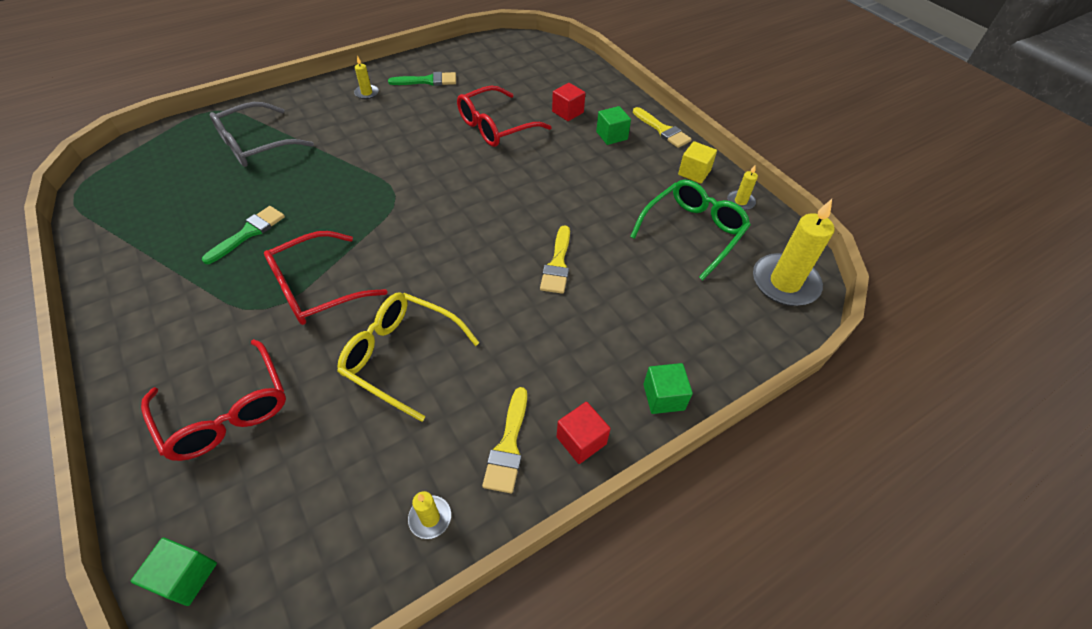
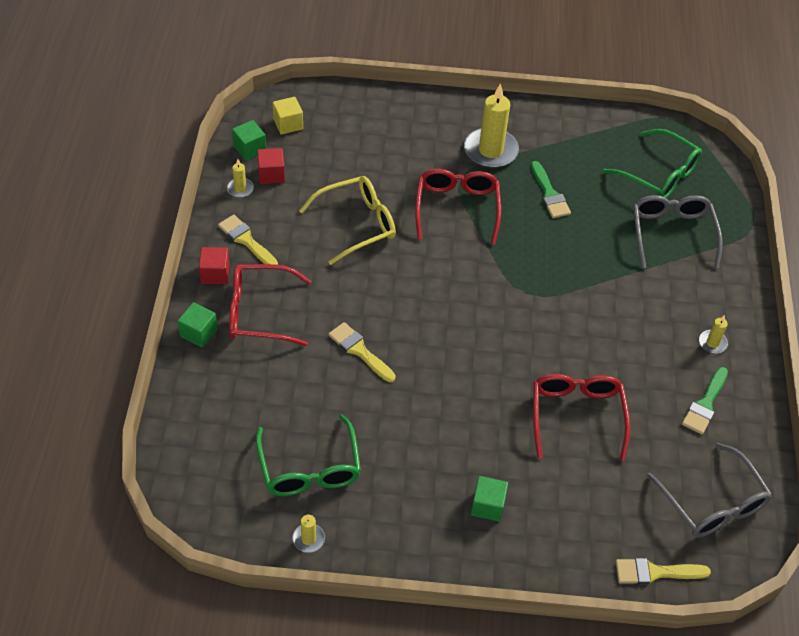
camera: 125 degrees right, 0 degrees up
green cube [131,538,217,606] -> green cube moved to [232,120,266,160]
red glasses [141,339,286,461] -> red glasses moved to [229,264,311,346]
red cube [552,83,585,121] -> red cube moved to [257,148,285,184]
yellow brush [633,107,692,148] -> yellow brush moved to [616,558,711,584]
yellow cube [678,141,717,184] -> yellow cube moved to [273,97,303,135]
yellow candle [753,199,834,306] -> yellow candle moved to [464,83,519,168]
none -> green glasses [603,129,702,198]
none -> grey glasses [647,443,772,537]

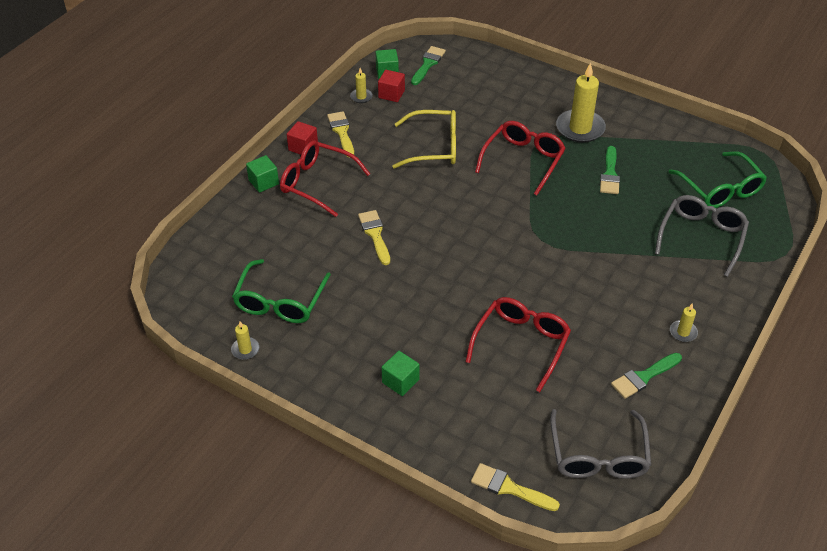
camera: 30 degrees right, 5 degrees down
yellow cube [273,97,303,135] -> green brush [411,46,446,85]

